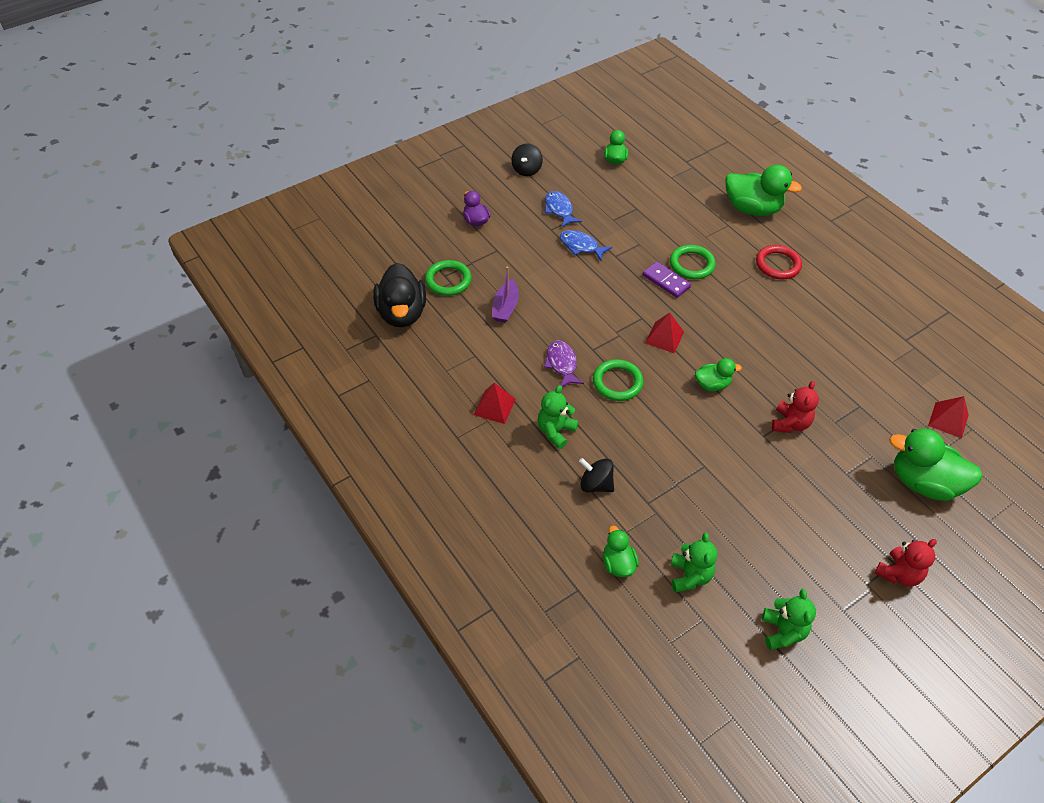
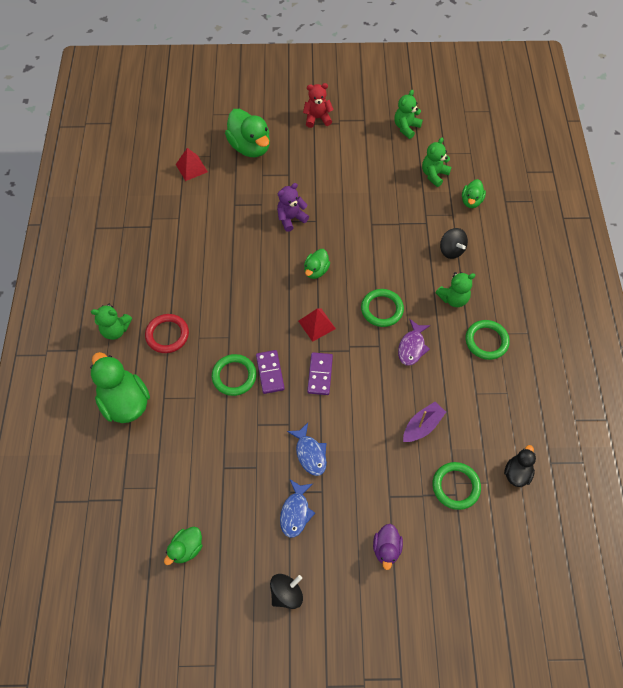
camera: 145 degrees left, 10 degrees up
black duck [373,263,426,327] -> black duck [504,445,536,487], size x0.54
red pyramid [474,383,516,424] -> green ring [466,320,510,360]
green duck [695,358,742,391] -> green duck turned 90 degrees counterclockwise [304,249,330,279]
red teddy bear [772,381,819,433] -> purple teddy bear [277,183,309,232]
none -> green teddy bear [91,304,132,340]
none -> purple domino [307,352,333,395]

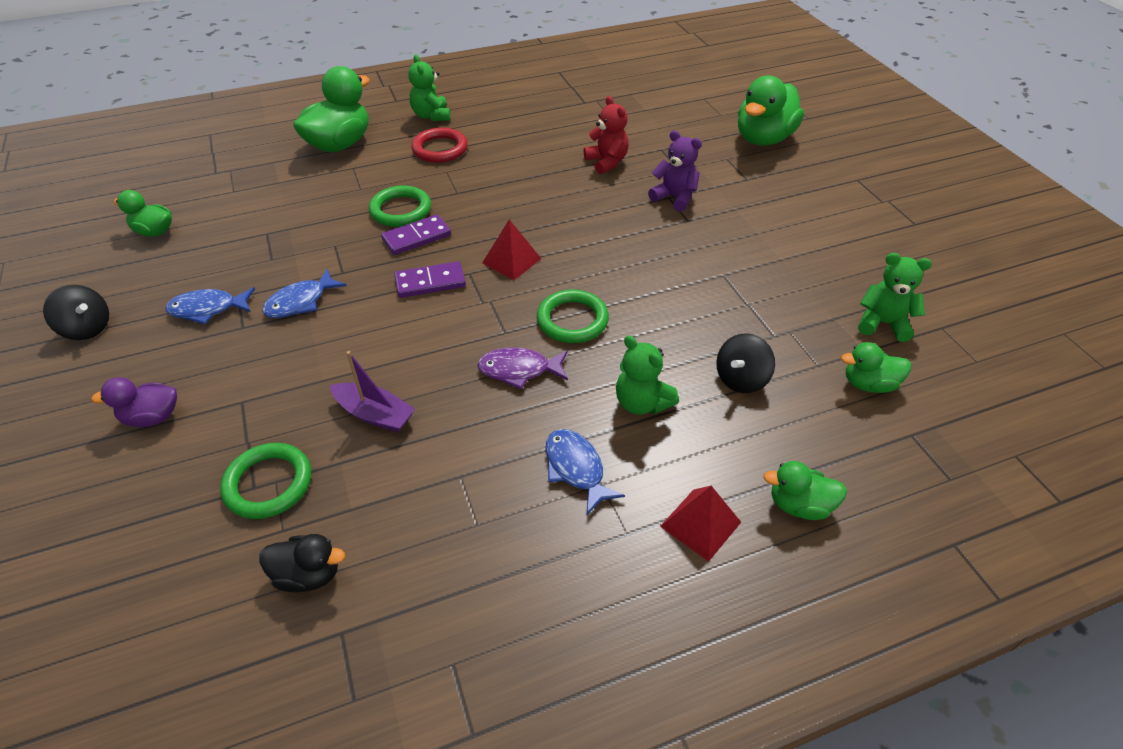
camera: 70 degrees right, 15 degrees down
red pyramid [176,148,208,181] -> red pyramid moved to [660,486,741,562]
red teddy bear [303,83,334,128] -> red teddy bear moved to [584,96,629,174]
green duck [304,249,330,279] -> green duck moved to [763,461,847,520]
green teddy bear [394,90,423,139] -> none
green ring [466,320,510,360] -> blue fish [545,429,625,515]

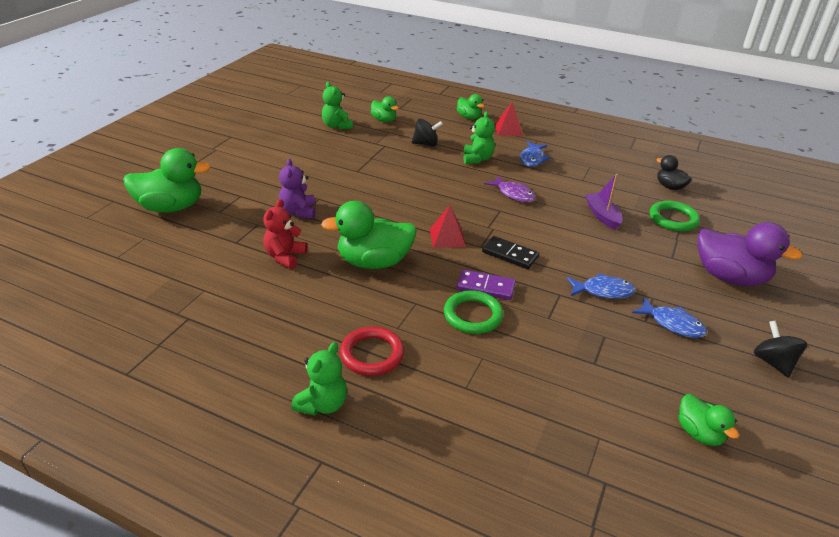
camera: 135 degrees left, 10 degrees down
purple duck [91,377,177,427] -> purple duck [697,222,803,286], size x1.85
green duck [293,66,370,152] -> green duck moved to [321,201,417,269]
purple domino [394,261,466,298] -> black domino [482,236,539,269]
green ring [537,290,609,343] -> none

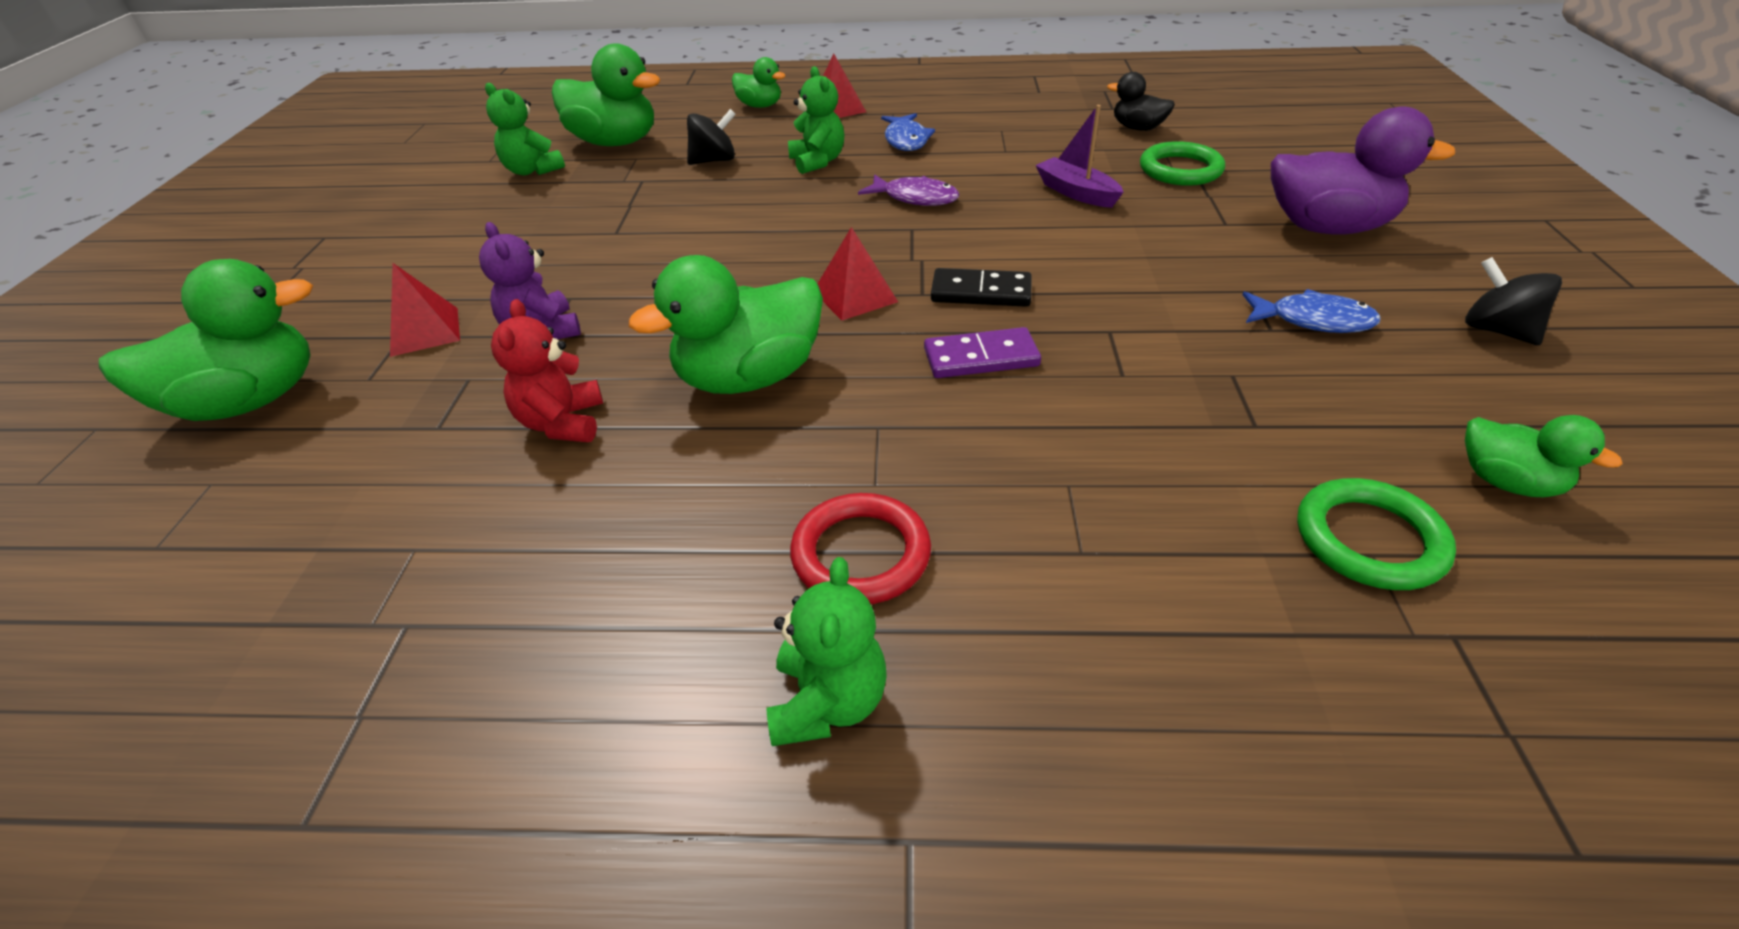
camera: 20 degrees left, 5 degrees up
green duck [371,96,399,122] -> green duck [552,43,661,146], size x1.85
green ring [444,290,504,334] -> green ring moved to [1297,478,1456,590]
blue fish [567,273,636,299] -> none
none -> red pyramid [390,263,460,357]

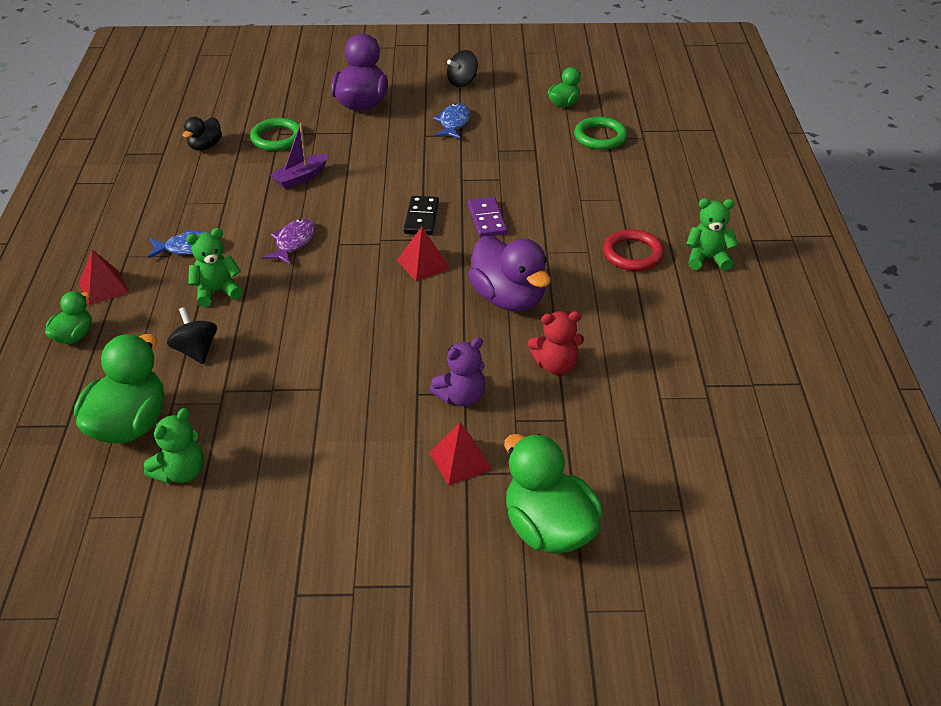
camera: 95 degrees left, 0 degrees up
green duck [629,255,823,394] -> purple duck [468,236,551,311]

